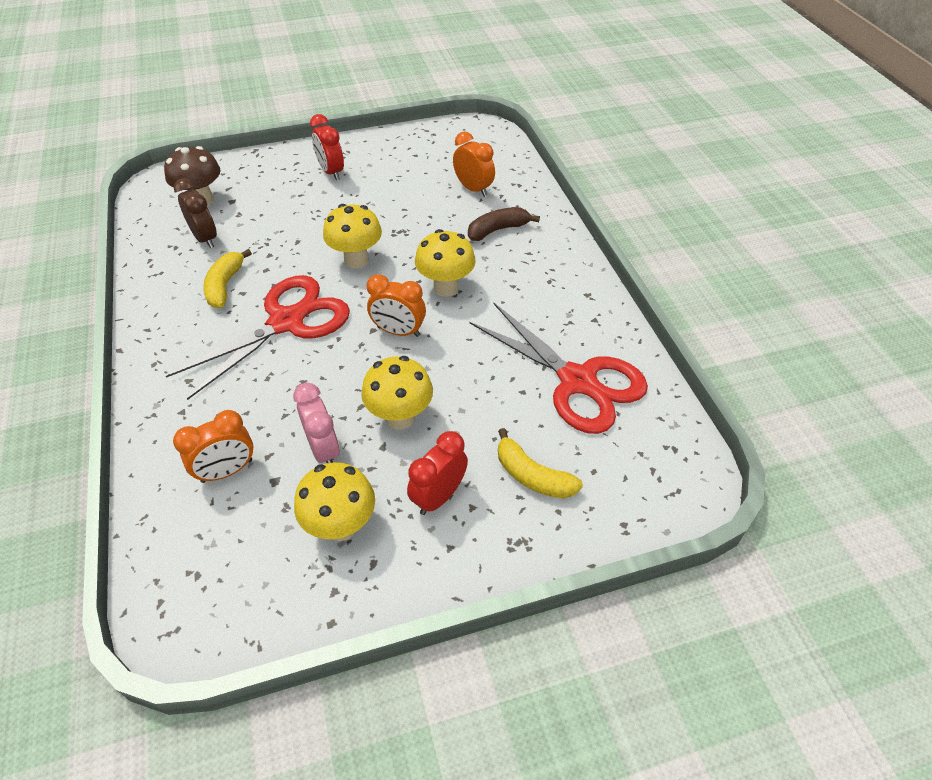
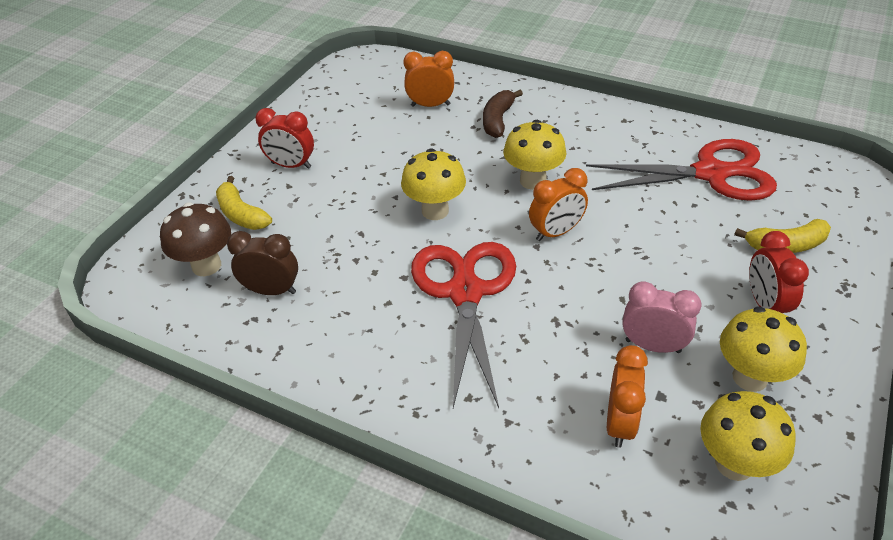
camera: 45 degrees left, 5 degrees down
yellow banana [203,249,252,308] -> yellow banana moved to [216,176,272,230]
yellow mushroom [361,356,433,429] -> yellow mushroom moved to [700,391,796,481]

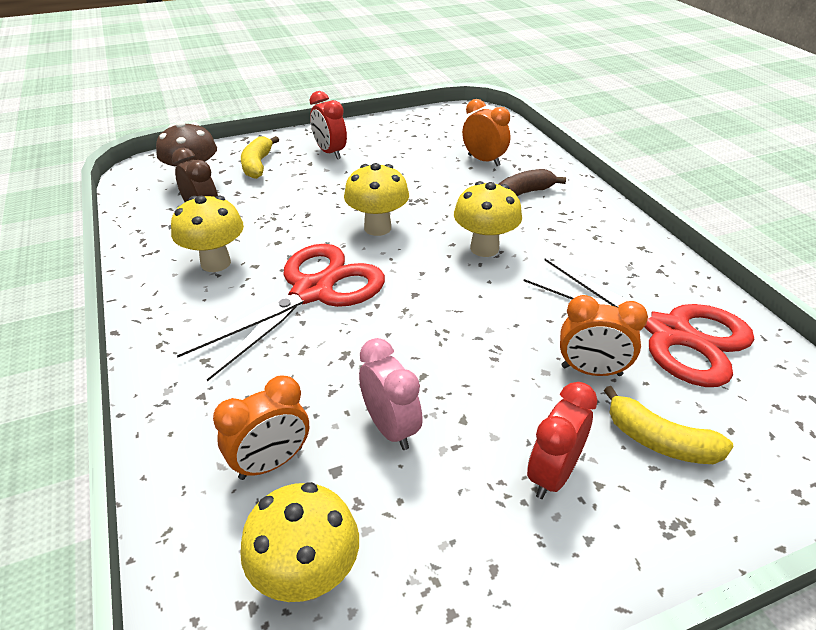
camera: 40 degrees right, 5 degrees down
orange clock [529,168,588,241] -> orange clock moved to [560,295,648,376]
yellow mushroom [720,306,807,392] -> yellow mushroom moved to [171,196,244,272]

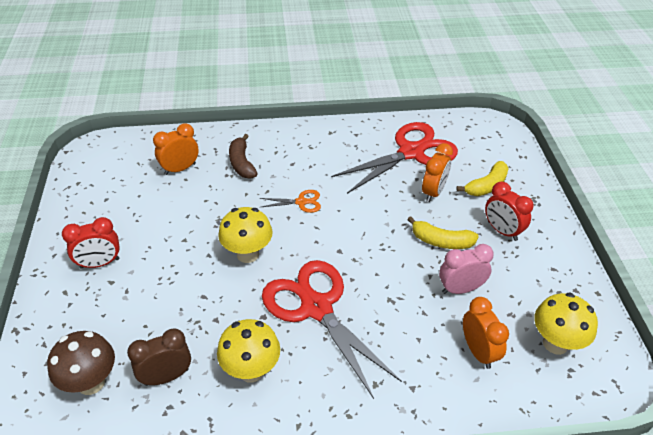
camera: 75 degrees left, 5 degrees up
yellow banana [241,136,279,179] -> yellow banana moved to [407,216,479,249]
yellow mushroom [454,181,522,257] -> orange scissors [260,190,321,213]

